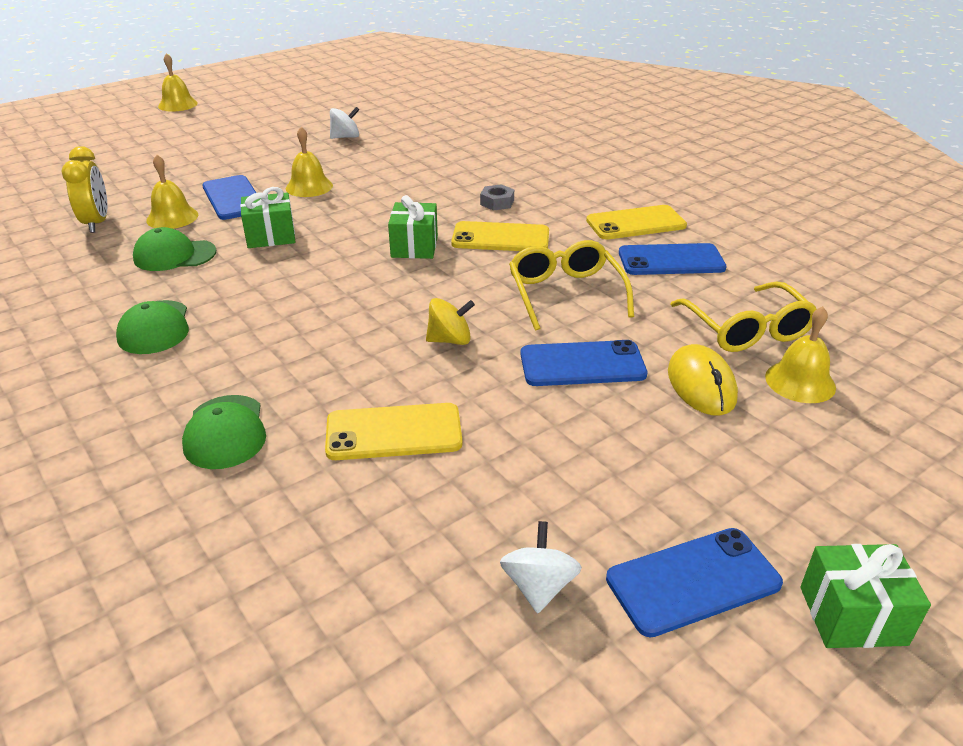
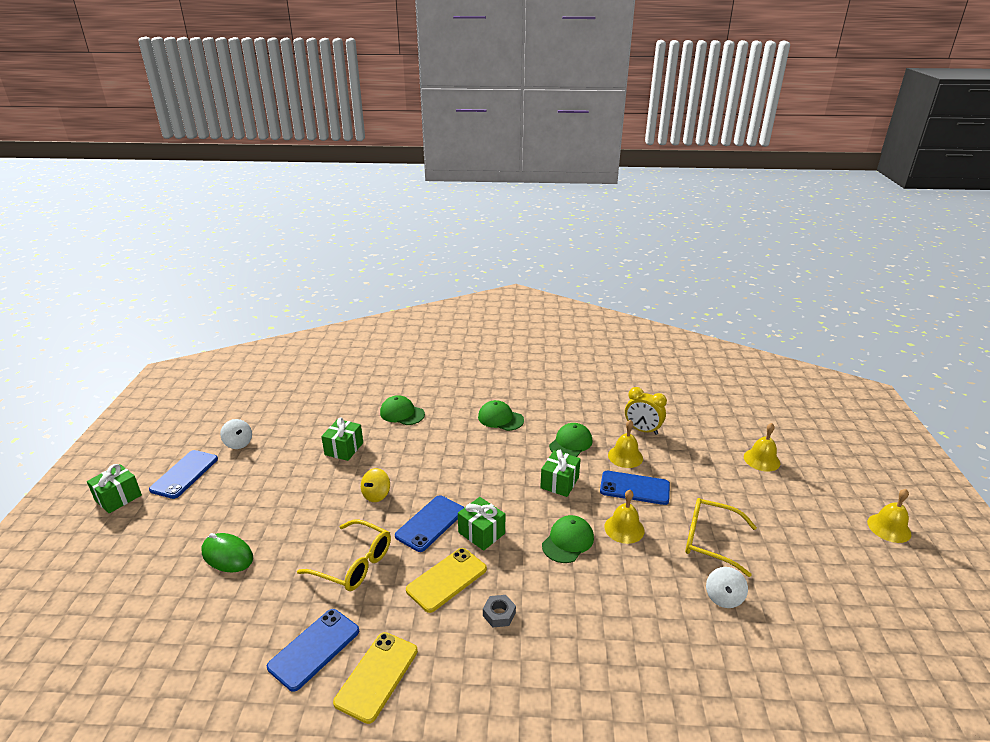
camera: 130 degrees right, 5 degrees down
yellow phone [325,403,463,460] -> green gift [321,418,363,461]
blue phone [520,340,647,386] -> blue phone moved to [395,495,464,552]
yellow mouse [668,344,738,416] -> green mouse [202,533,253,572]
yellow glasses [670,282,816,352] -> yellow glasses moved to [685,498,757,577]
yellow bell [765,306,836,403] -> yellow bell moved to [744,423,780,472]
none -> green cap [542,515,594,563]

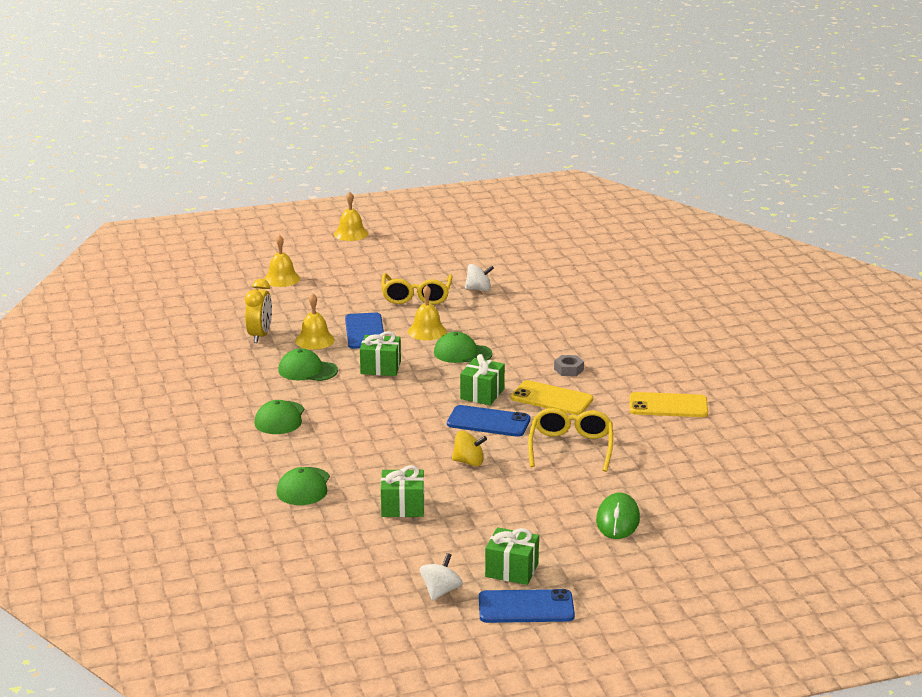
camera: 110 degrees left, 5 degrees down
green gift [87,464,142,513] -> green gift moved to [485,527,539,585]
blue phone [267,609,359,692] -> none

